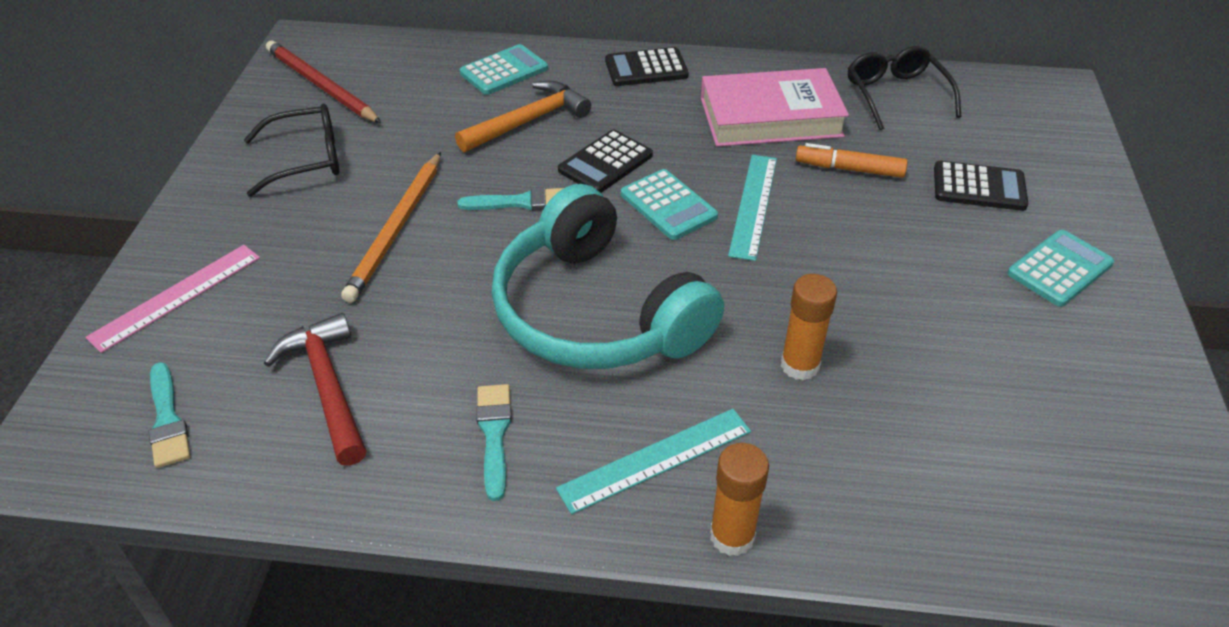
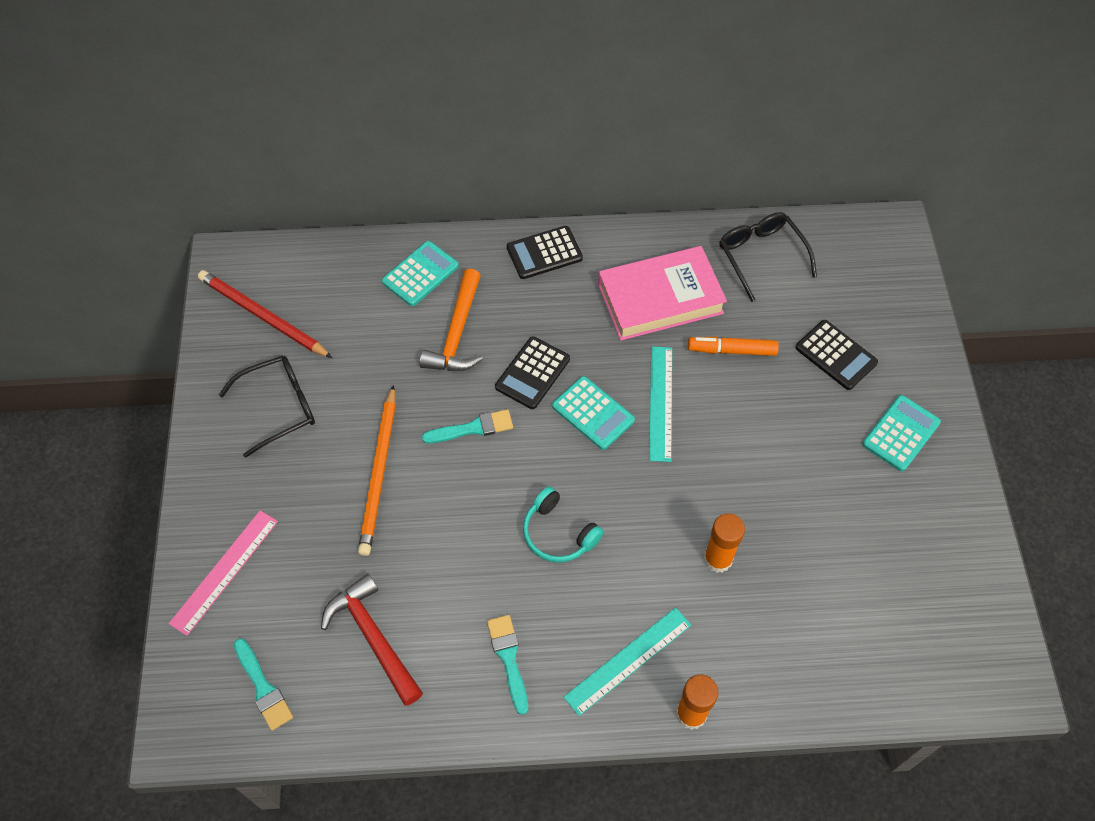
camera: 10 degrees left, 15 degrees up
orange hammer [455,81,591,152] -> orange hammer turned 150 degrees clockwise [420,269,483,371]
turquoise headphones [492,184,724,369] -> turquoise headphones [523,486,604,563], size x0.46
black calculator [934,161,1028,211] -> black calculator turned 45 degrees clockwise [796,320,878,390]

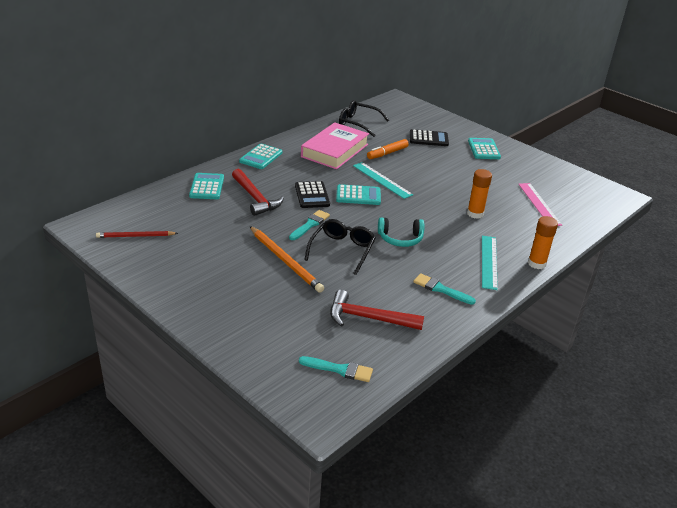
camera: 45 degrees left, 25 degrees down
pink ruler [169,510,278,636] -> pink ruler moved to [519,183,562,226]
red pencil [198,270,332,358] -> red pencil [96,231,178,238], size x0.64
black glasses [219,355,315,458] -> black glasses moved to [304,219,376,275]
orange hammer [420,269,483,371] -> red hammer [232,169,284,216]
black calculator [507,226,583,279] -> turquoise calculator [239,144,282,169]

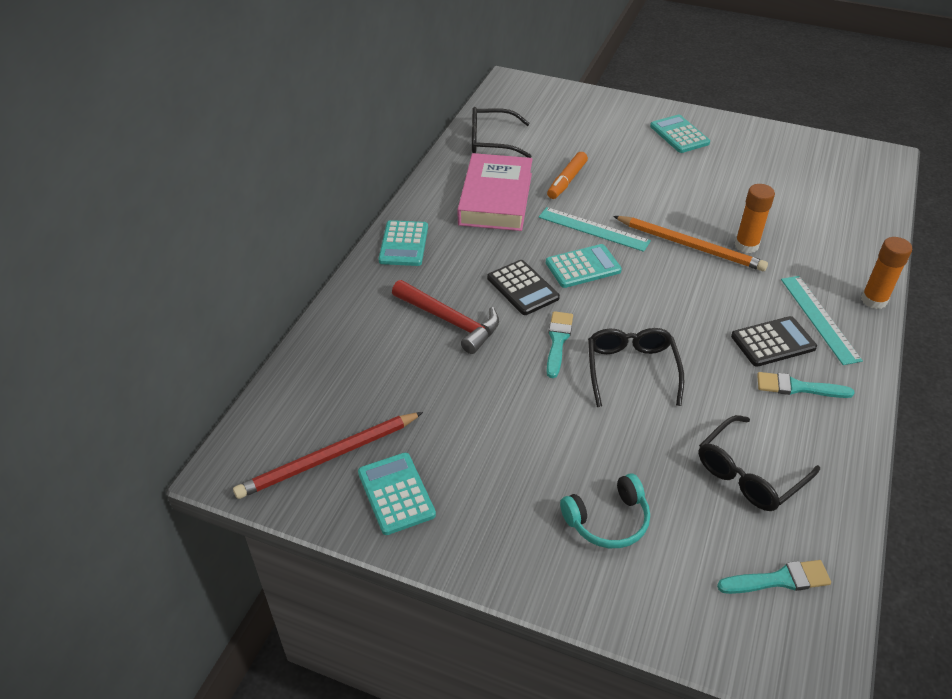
camera: 20 degrees left, 10 degrees up
red pencil [96,231,178,238] -> red pencil [233,412,423,499], size x1.56
turquoise calculator [189,173,224,199] -> turquoise calculator moved to [358,453,436,535]
orange pencil [250,226,324,293] -> orange pencil moved to [613,216,768,271]
red hammer [330,290,424,330] -> black glasses [699,415,820,511]
turquoise headphones [378,217,425,247] -> turquoise headphones moved to [560,474,650,548]
black calculator [410,129,449,146] -> black calculator moved to [731,316,817,367]
pink ruler [519,183,562,226] -> none

